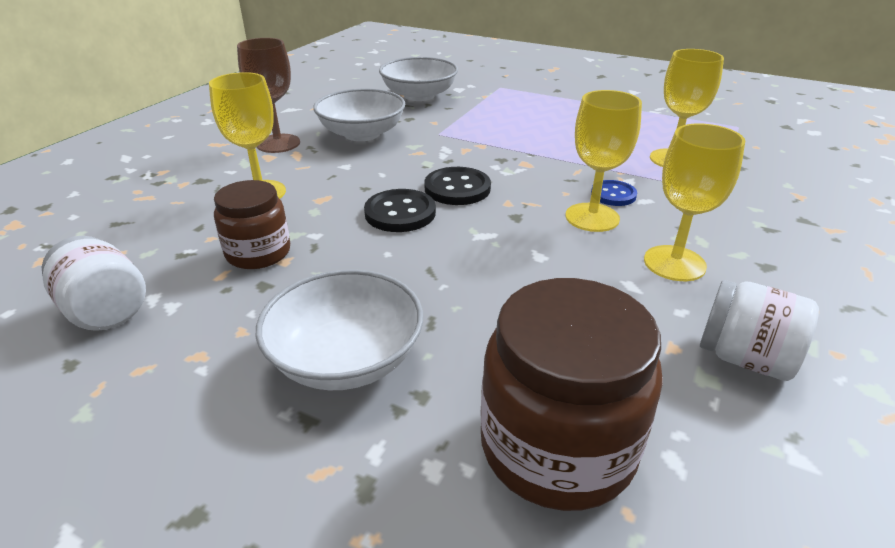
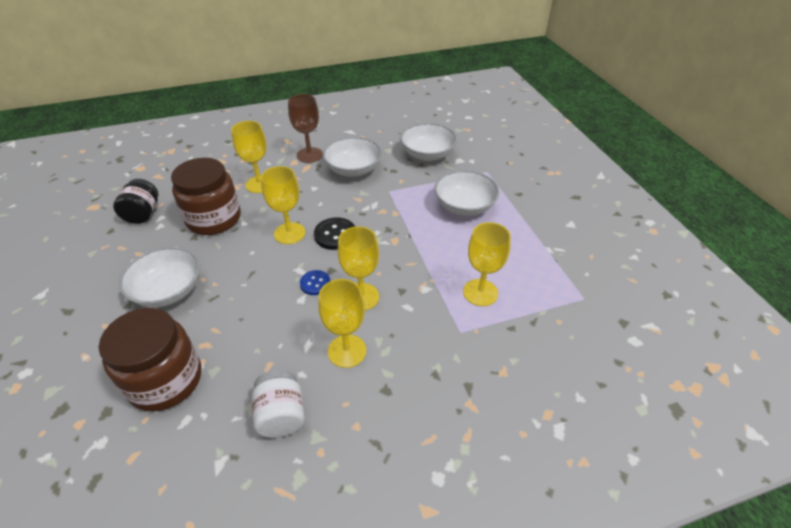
camera: 45 degrees right, 10 degrees up
white jar [42,236,146,331] -> black jar [113,179,158,224]
brown jar [214,180,290,269] -> brown jar [171,158,241,235], size x1.64
black button [364,189,436,232] -> yellow goblet [261,166,305,244]
blue button [591,180,637,206] -> blue button moved to [300,270,330,295]
none -> white bowl [434,170,499,216]

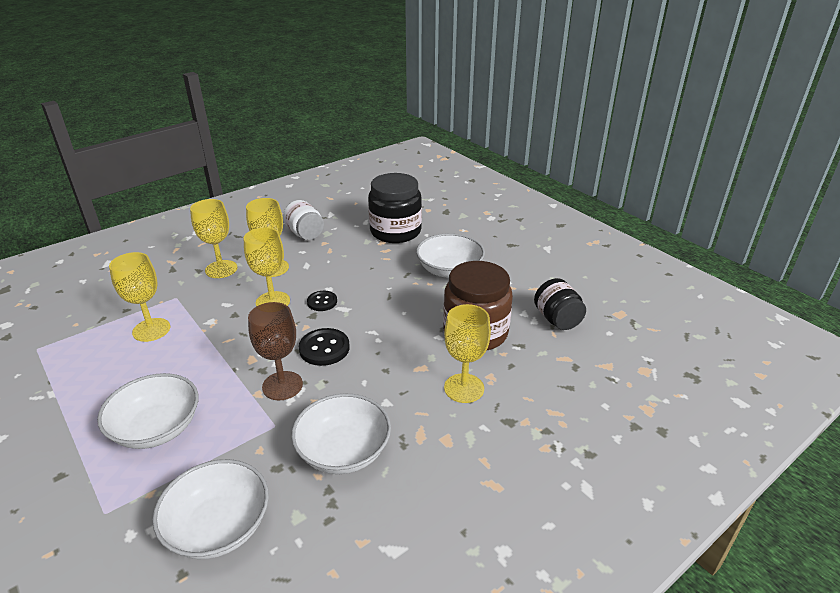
camera: 160 degrees right, 10 degrees down
brown jar [99,308,202,411] -> black jar [368,173,422,243]
yellow goblet [261,166,305,244] -> yellow goblet moved to [190,199,237,278]
brown goblet [288,94,323,163] -> brown goblet moved to [248,302,303,400]
blue button [300,270,330,295] -> black button [307,291,337,311]

